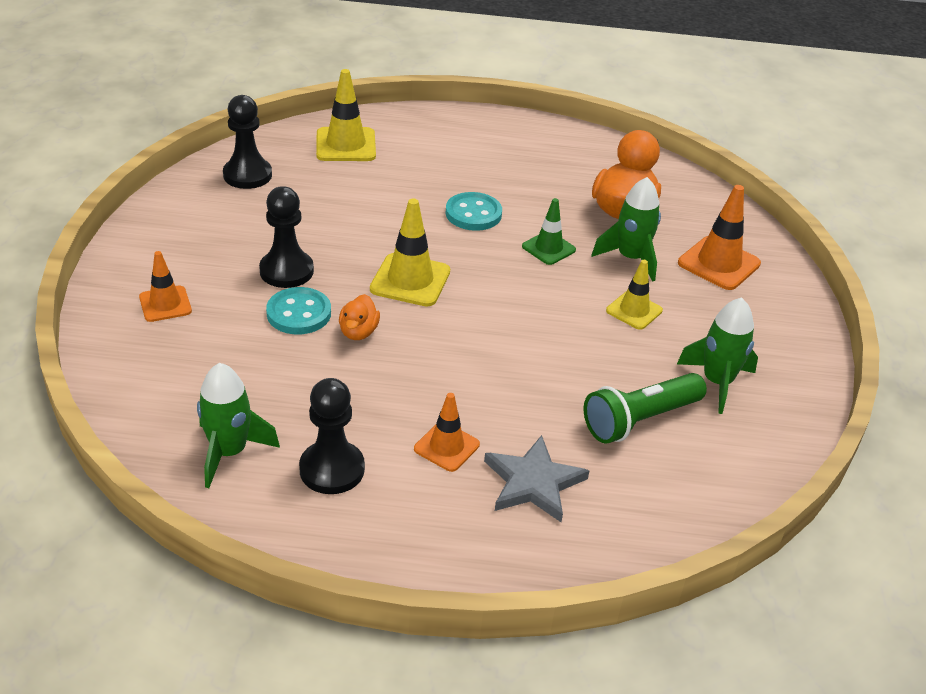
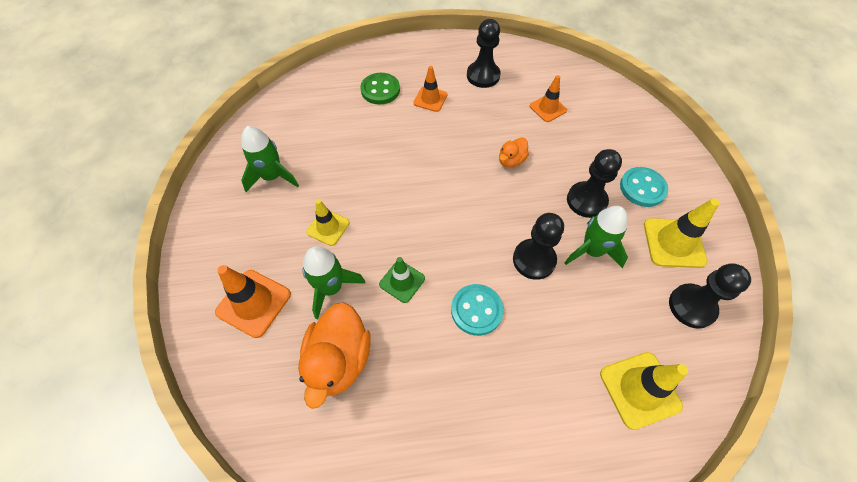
camera: 170 degrees right, 20 degrees up
orange traffic cone [139,251,192,322] -> orange traffic cone moved to [530,75,567,122]
green rocket [197,363,280,488] -> green rocket moved to [565,206,628,268]
turquoise button [266,287,331,334] -> turquoise button moved to [620,167,668,207]
orange duck [339,294,380,340] -> orange duck turned 135 degrees counterclockwise [499,137,529,167]
yellow traffic cone [370,199,450,307] -> yellow traffic cone moved to [644,198,720,268]
grey star [484,435,589,522] -> green button [360,73,400,105]
green flashlight [584,373,707,444] -> none
none -> black pawn [513,213,564,280]

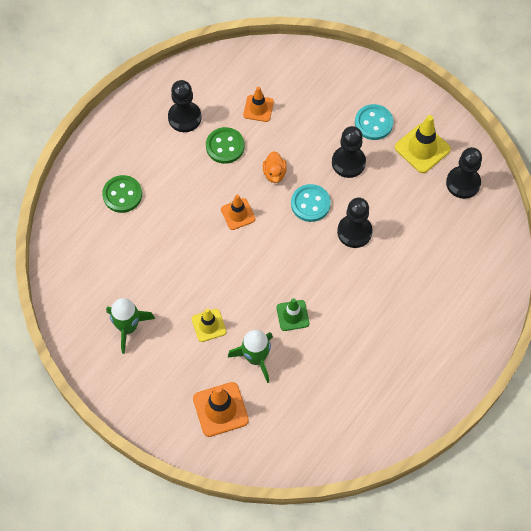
camera: 45 degrees left, 5 degrees up
orange duck [298,302,371,409] -> none
orange traffic cone [413,66,448,112] -> orange traffic cone moved to [221,195,256,230]
turquoise button [451,284,504,336] -> turquoise button moved to [291,184,331,222]
green rocket [565,206,628,268] -> none
yellow traffic cone [600,352,688,430] -> none
none -> green button [206,127,244,164]

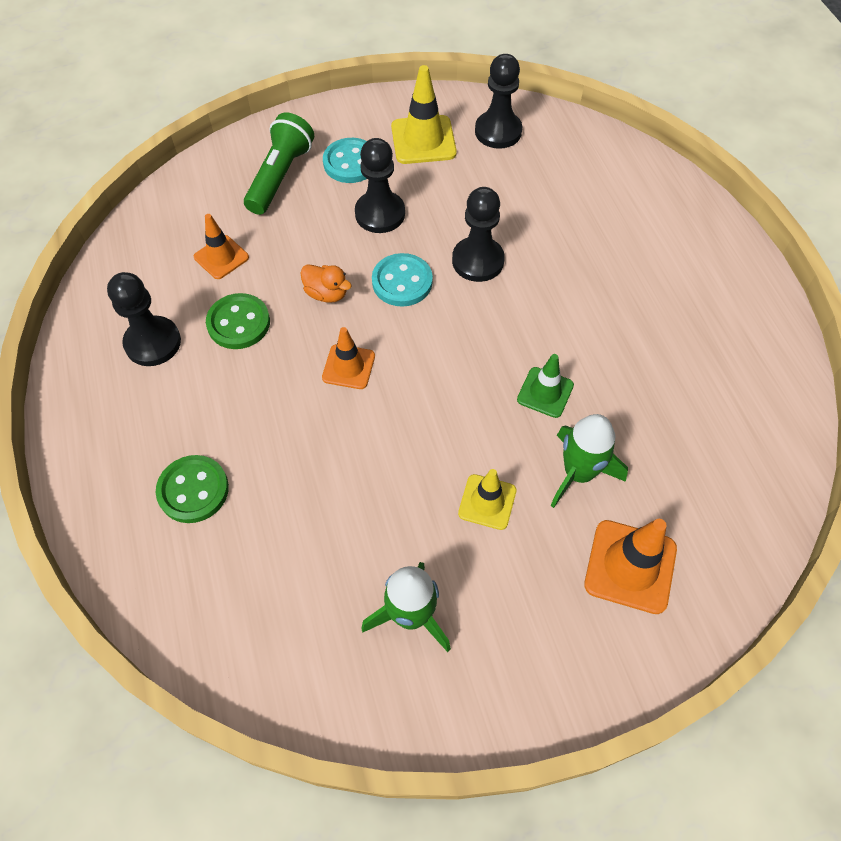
camera: 55 degrees left, 5 degrees down
none -> green flashlight [244,113,314,215]

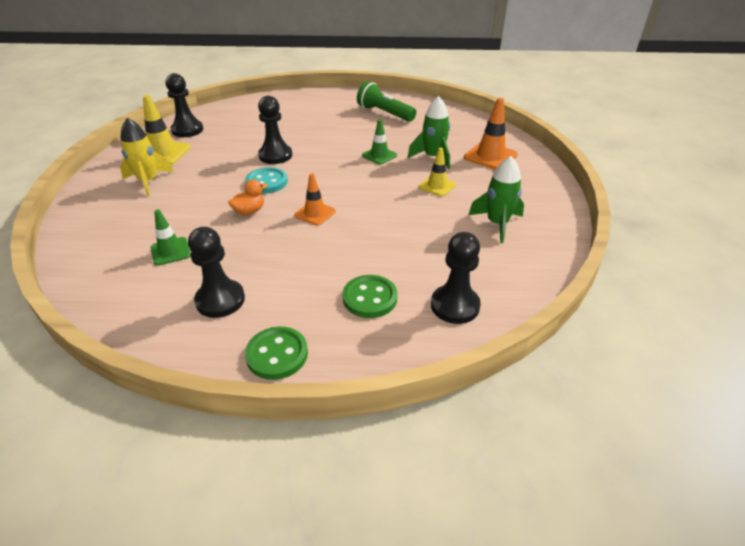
camera: 70 degrees left, 20 degrees down
orange traffic cone [194,214,249,279] -> green traffic cone [151,209,191,266]
green button [206,293,270,349] -> green button moved to [245,327,308,380]
green flashlight [244,113,314,215] -> green flashlight moved to [357,81,416,122]
turquoise button [323,138,367,183] -> yellow rocket [120,118,174,196]
black pawn [355,138,405,233] -> black pawn moved to [431,232,481,324]

